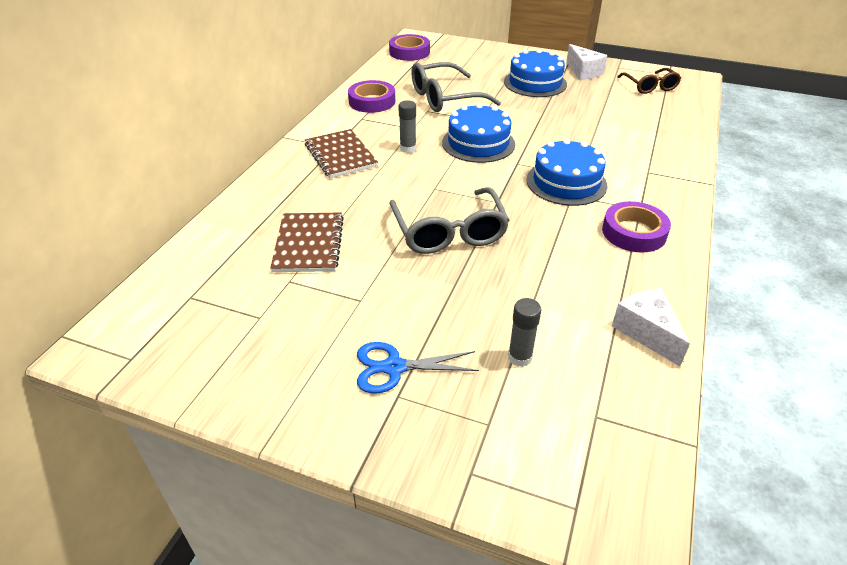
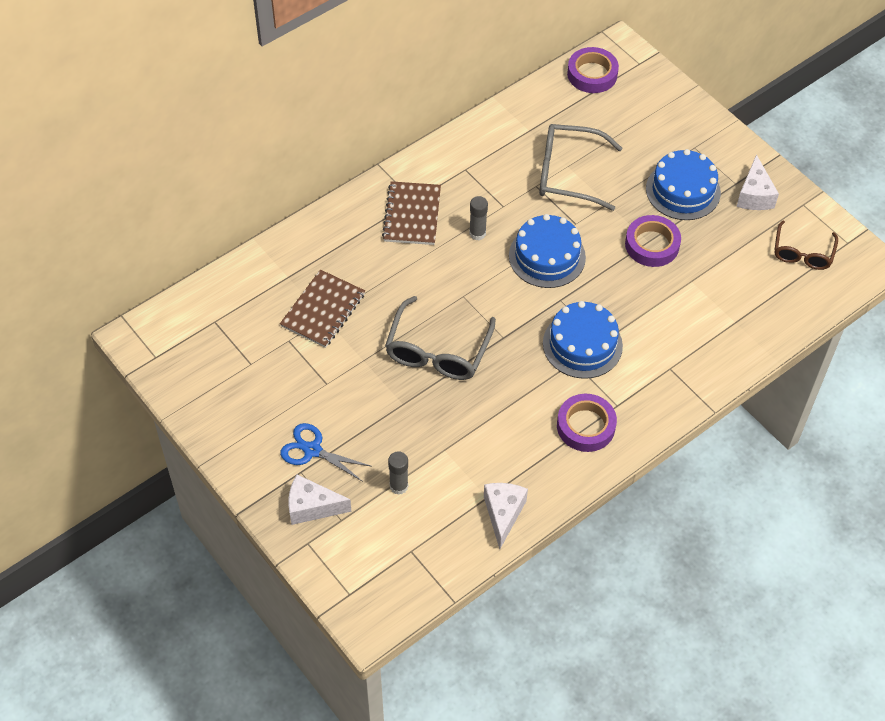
camera: 30 degrees right, 15 degrees up
purple tape [348,80,395,113] -> purple tape moved to [625,215,681,267]
none -> white cheese [288,475,351,525]

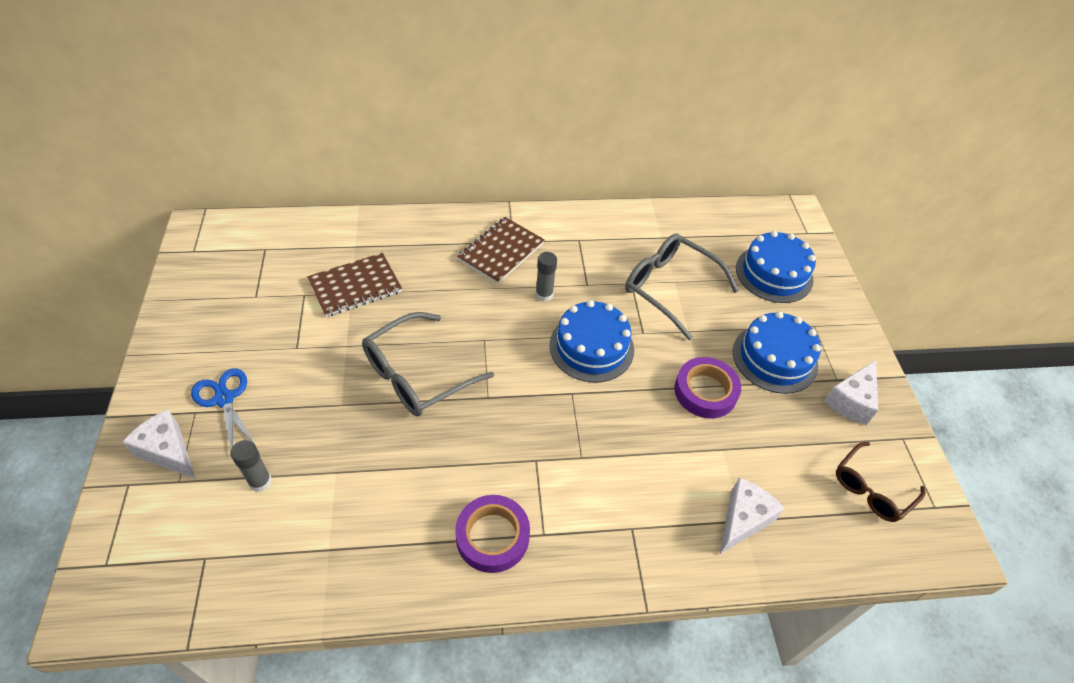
camera: 30 degrees right, 5 degrees down
white cheese [484,483,528,549] -> white cheese moved to [720,478,785,554]
blue cake [543,301,623,379] -> blue cake moved to [736,231,816,303]
purple tape [567,47,619,93] -> none

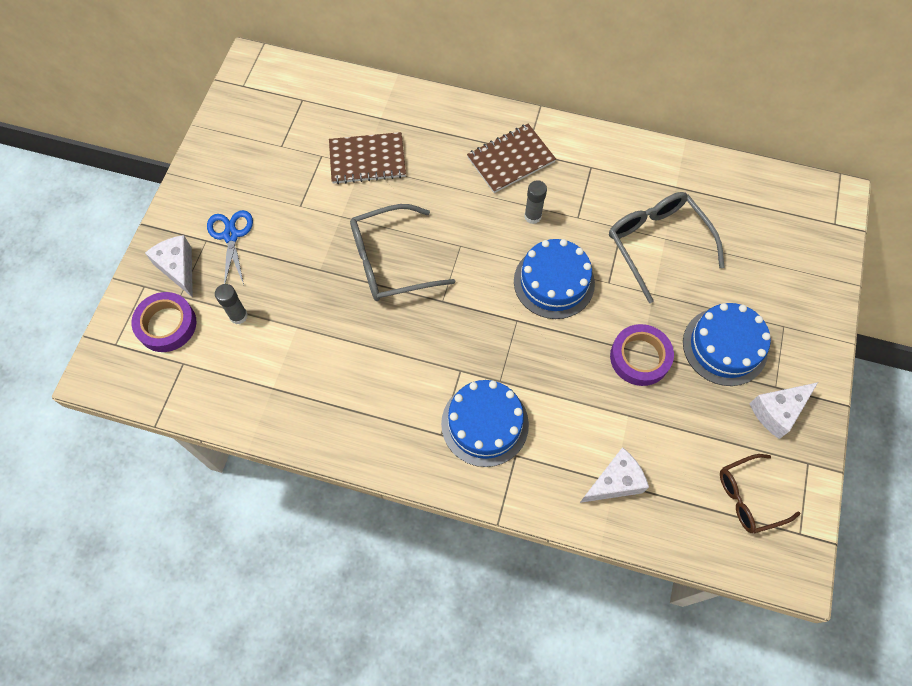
camera: 25 degrees right, 15 degrees up
purple tape [455,495,530,573] -> purple tape moved to [131,292,196,352]
blue cake [736,231,816,303] -> blue cake moved to [441,380,529,467]

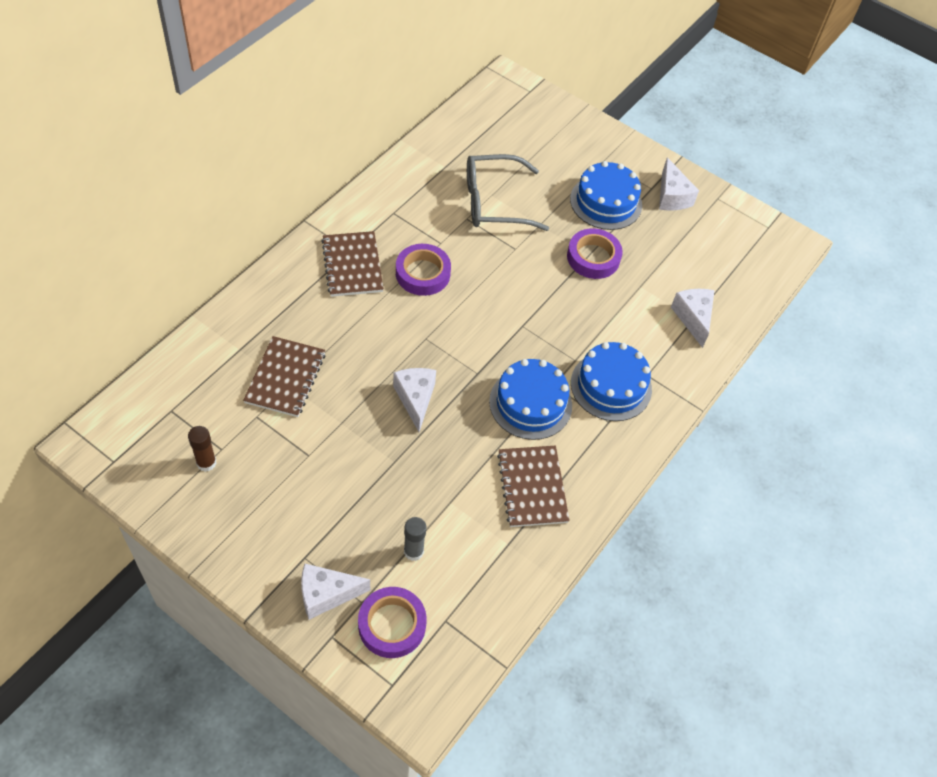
camera: 75 degrees left, 10 degrees down
blue scissors [207,210,253,285] -> none
grey glasses [350,204,455,301] -> white cheese [393,368,436,432]
blue cake [514,239,595,319] -> blue cake moved to [489,359,572,440]
grey glue stick [524,180,547,224] -> purple tape [396,244,451,296]
brown glasses [720,454,801,533] -> none
none -> brown glue stick [188,426,217,472]
none -> brown notebook [497,446,570,527]

